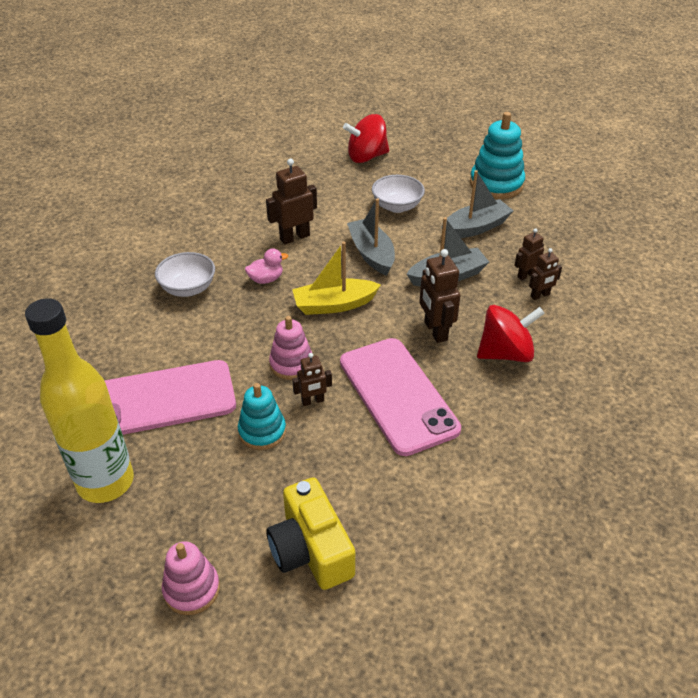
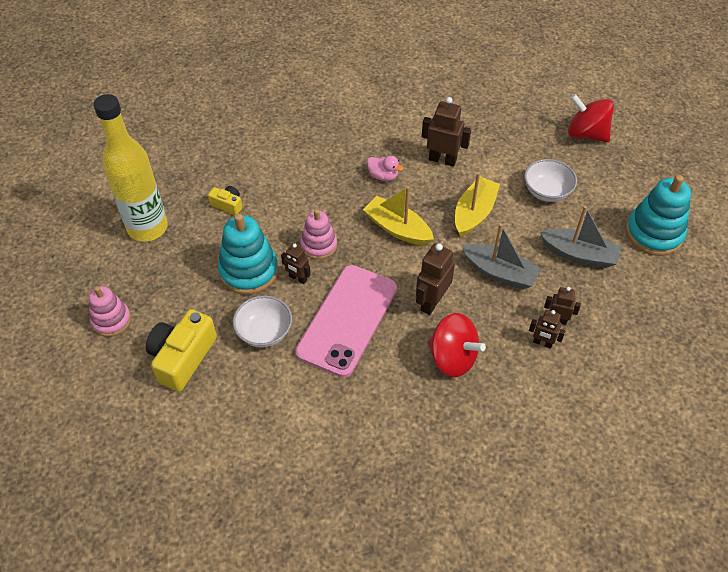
camera: 50 degrees right, 10 degrees up
pink phone [105,360,236,435] -> yellow camera [208,186,242,215]
white bowl [155,252,215,297] -> white bowl moved to [233,295,292,348]
turquoise stacking toy [238,383,286,450] -> turquoise stacking toy [218,213,278,295], size x1.57
grey boat [347,198,395,276] -> yellow boat [455,172,500,237]

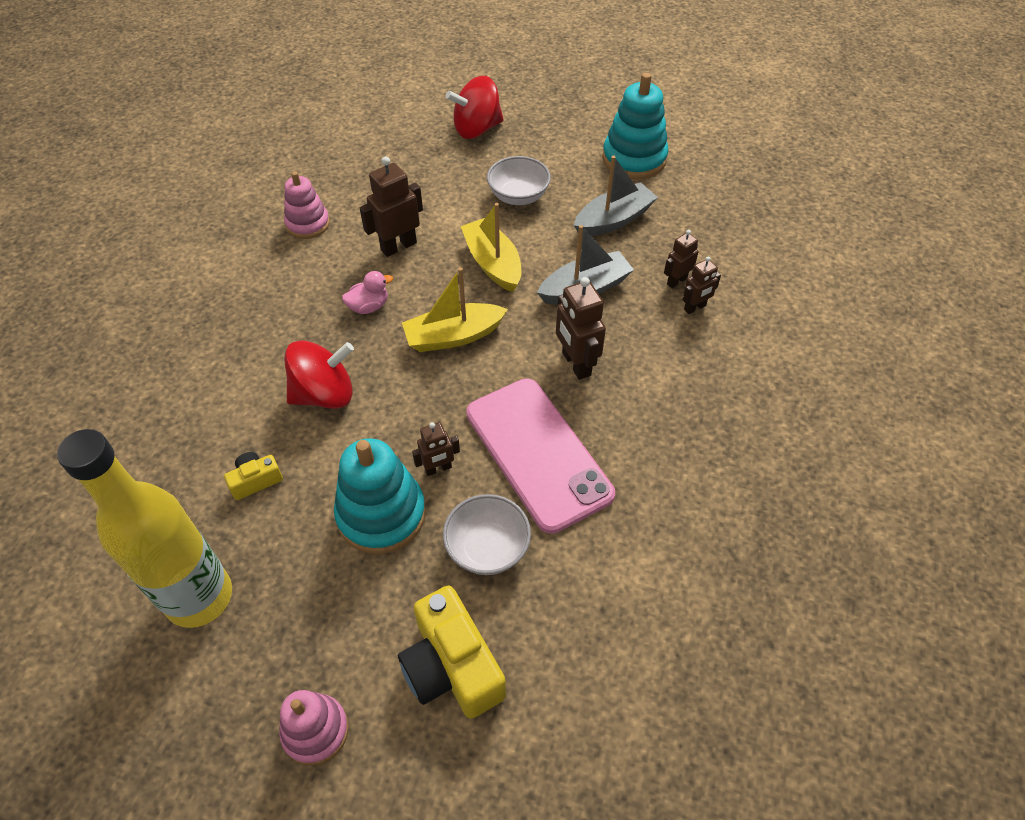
camera: 55 degrees left, 0 degrees up
pink stacking toy [300,209,337,260] -> pink stacking toy moved to [284,171,330,239]
red spinning top [428,313,486,377] -> red spinning top moved to [284,340,354,409]

